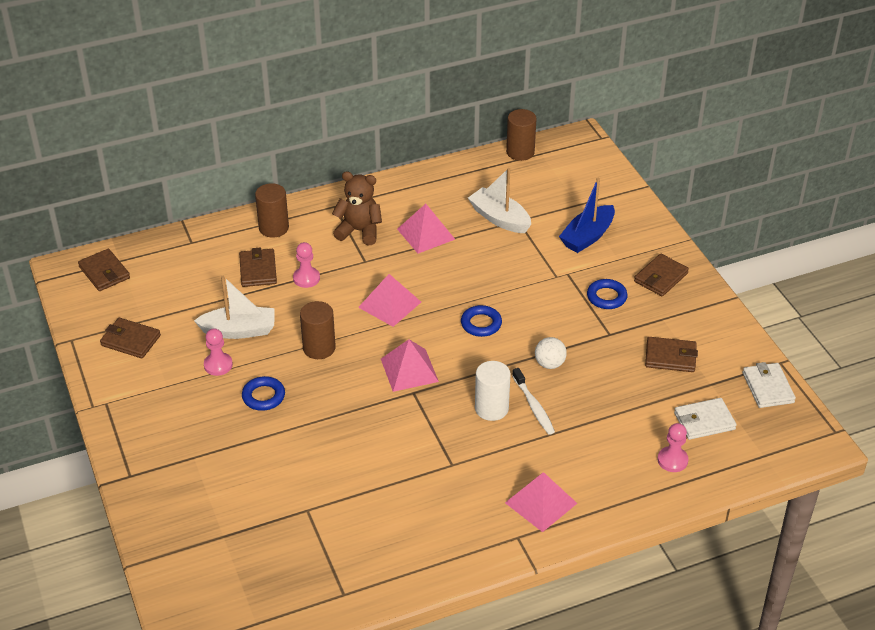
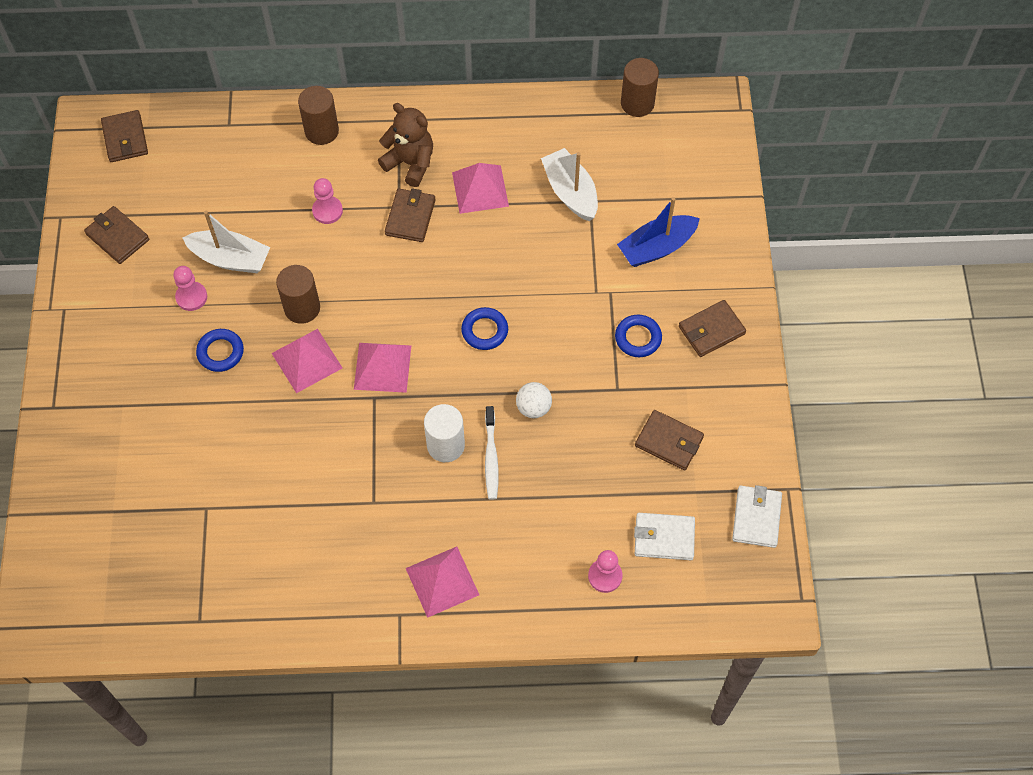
camera: 20 degrees right, 20 degrees up
brown wallet [239,248,277,287] -> brown wallet moved to [385,188,436,242]
pink pyramid [358,274,421,327] -> pink pyramid moved to [272,329,343,393]

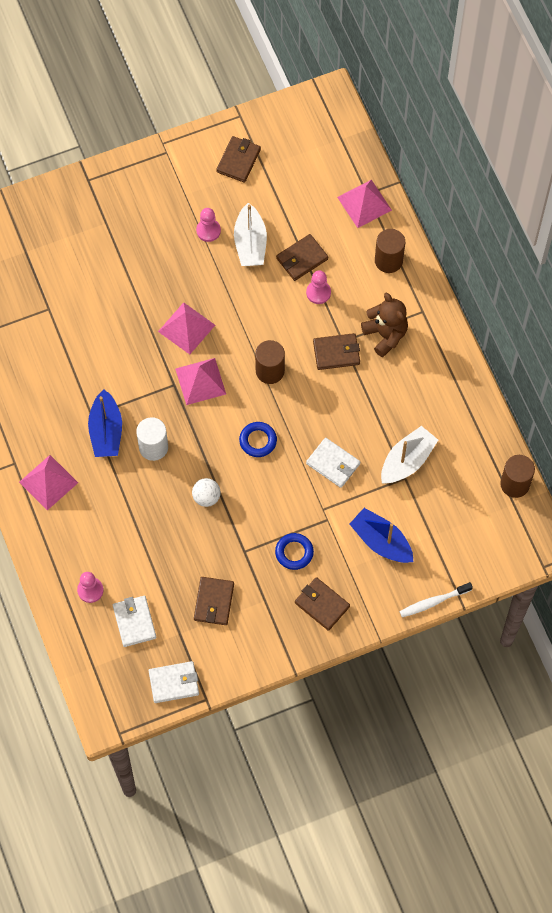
camera: 70 degrees right, 5 degrees up
brown wallet [101,110,148,162] -> brown wallet moved to [276,234,328,281]
blue ring [196,329,244,372] -> none
brown cylinder [276,265,320,324] -> brown cylinder moved to [255,340,285,384]
brown teddy bear [378,103,433,187] -> brown teddy bear turned 45 degrees counterclockwise [361,293,408,357]
pink pyramid [452,163,509,214] -> pink pyramid moved to [337,180,392,228]
white toothbrush [485,406,499,500] -> white toothbrush moved to [400,582,473,617]
none -> blue boat [88,389,122,457]
none -> white wallet [306,438,360,488]

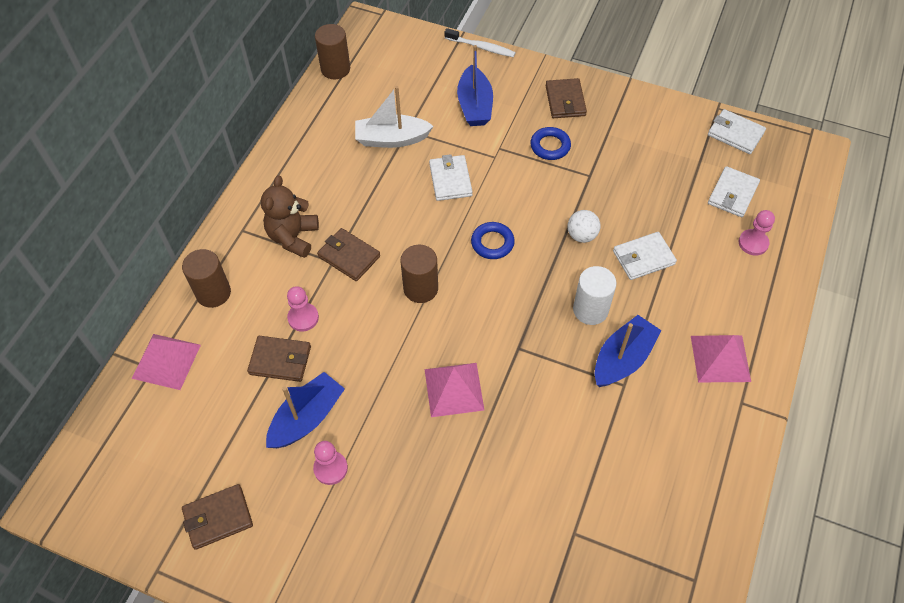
camera: 135 degrees left, 10 degrees down
pink pyramid [175,358,226,405] -> none
brown wallet [194,577,234,625] -> none
white boat [234,203,267,266] -> blue boat [266,372,345,448]
none -> white wallet [613,232,677,280]

